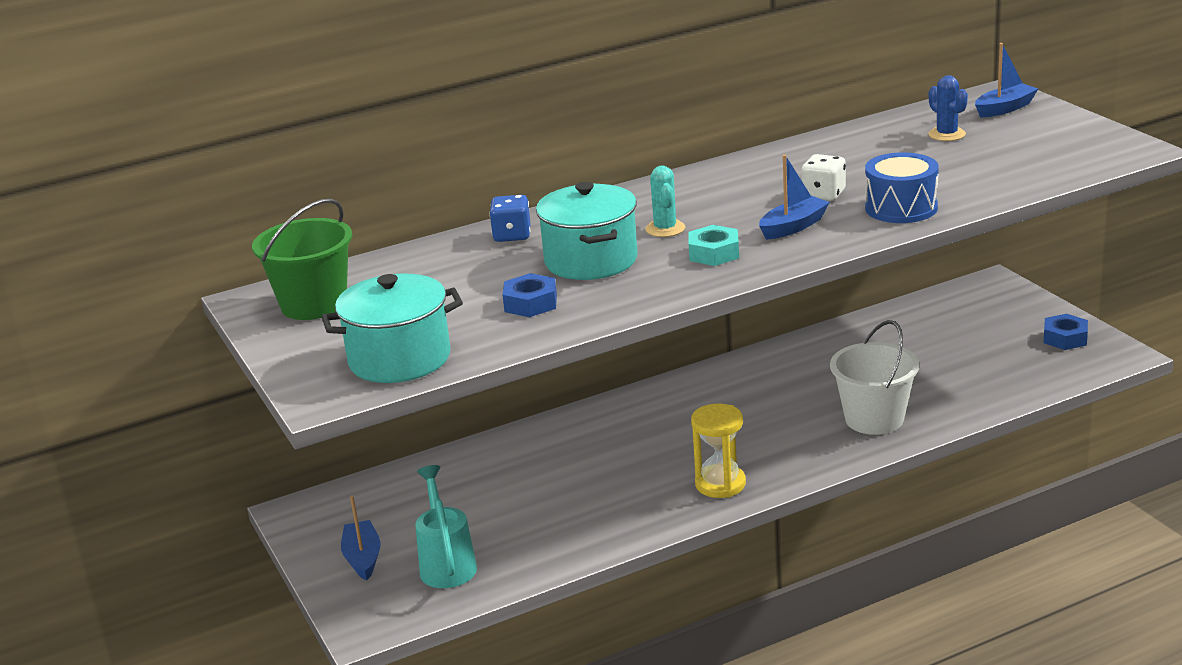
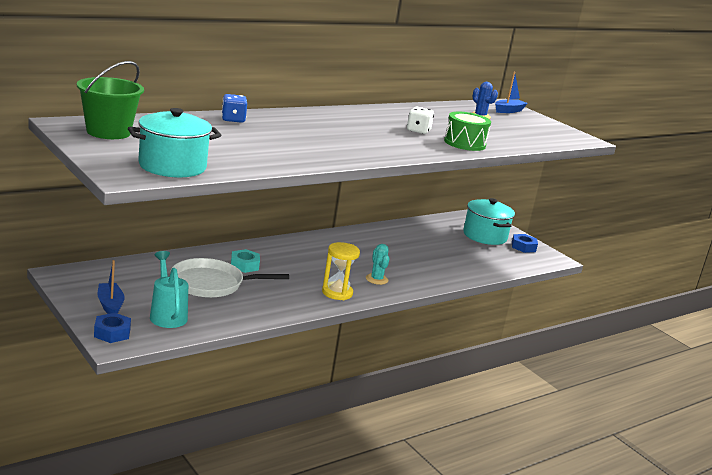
camera: 15 degrees left, 5 degrees down
blue nut [502,273,557,317] -> blue nut moved to [94,313,131,343]
turquoise pot [536,182,638,280] -> turquoise pot moved to [463,198,515,245]
turquoise cactus [645,166,685,237] -> turquoise cactus moved to [366,244,389,285]
turquoise nut [688,225,739,266] -> turquoise nut moved to [231,249,260,273]
blue boat [759,155,830,240] -> none
white bucket [830,320,919,435] -> none
blue drum [865,152,939,223] -> green drum [444,111,491,151]
none -> white pan [170,258,289,298]

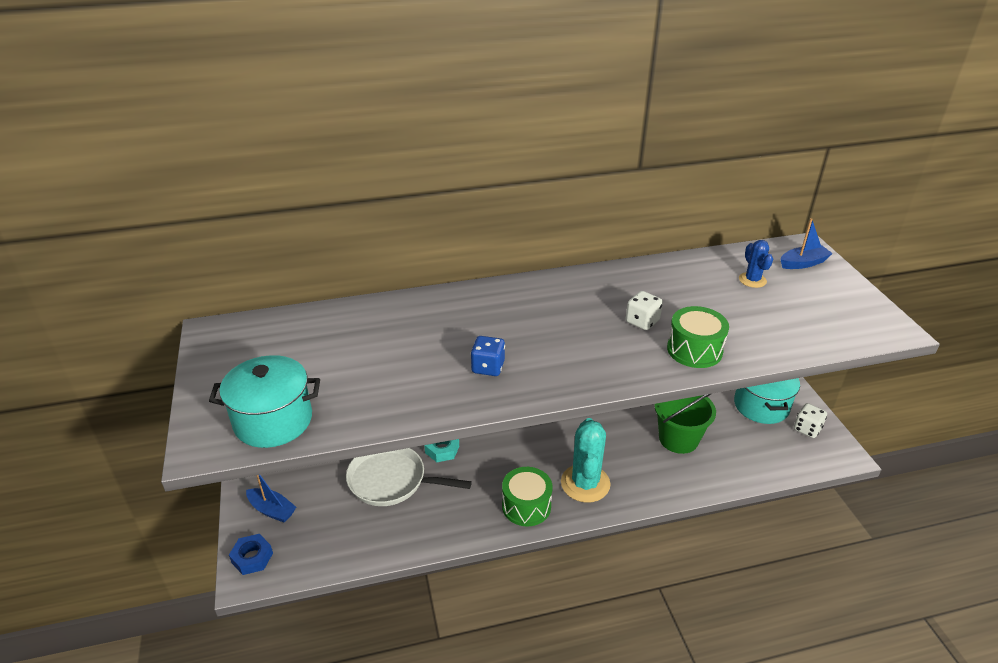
camera: 25 degrees right, 15 degrees up
green bucket [77,61,144,139] -> green bucket moved to [654,394,716,454]
blue boat [97,260,125,314] -> blue boat turned 120 degrees clockwise [246,475,296,522]
turquoise watering can [150,251,188,328] -> none
blue dice [222,94,247,123] -> blue dice moved to [471,336,505,376]
yellow hourglass [322,242,360,300] -> green drum [502,467,553,526]
turquoise cactus [366,244,389,285] -> turquoise cactus [561,418,611,503], size x1.84
blue nut [512,234,538,253] -> white dice [794,403,827,438]

